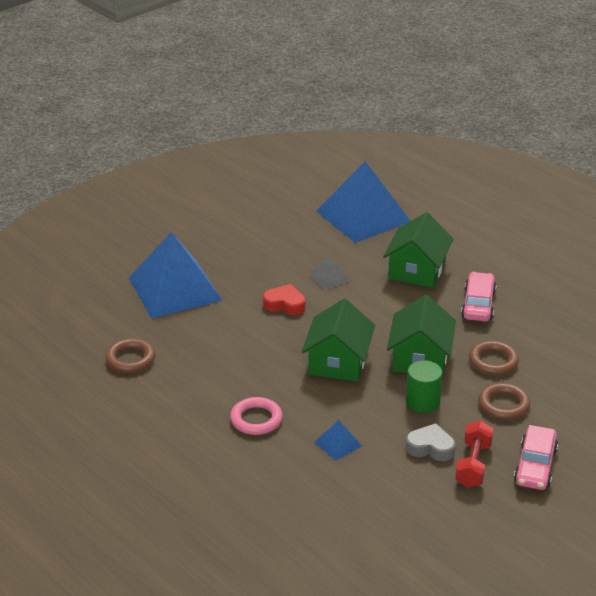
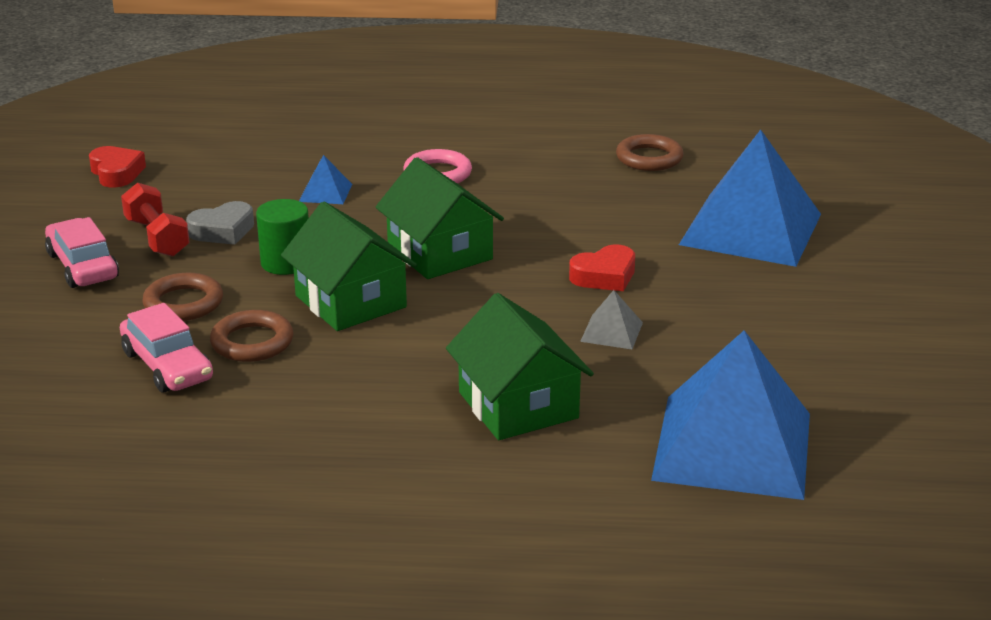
camera: 135 degrees right, 5 degrees down
pink car [461,272,496,321] -> pink car moved to [120,303,213,393]
none -> red heart [89,146,146,188]

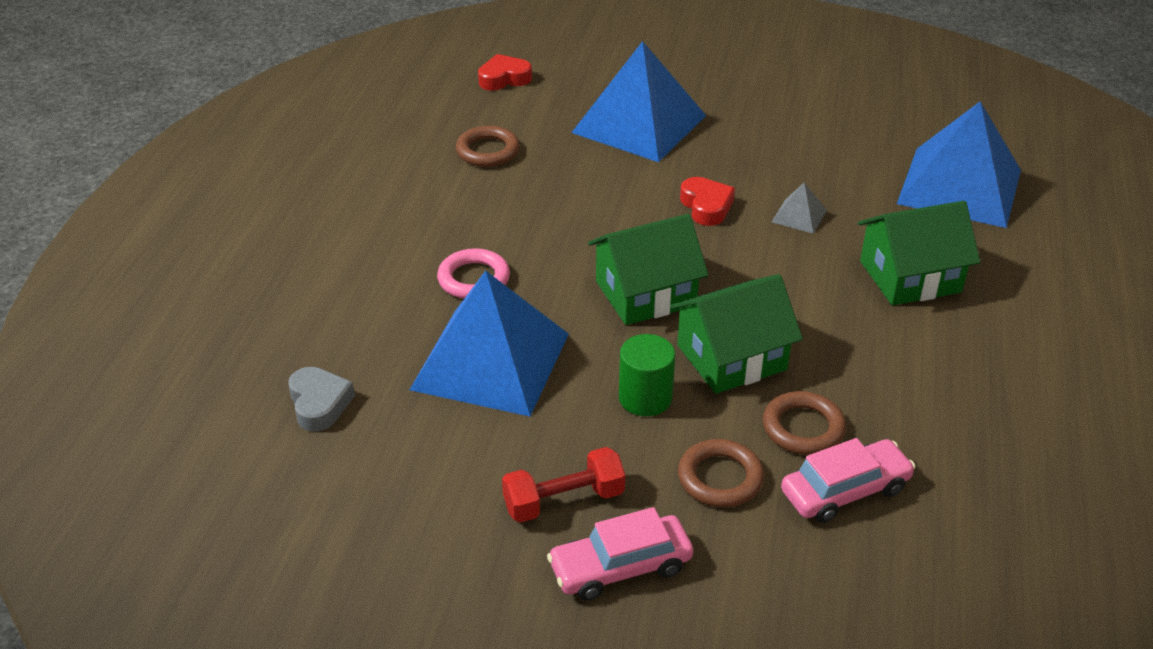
camera: 80 degrees left, 10 degrees up
red heart [89,146,146,188] -> red heart moved to [478,54,532,91]
grey heart [186,201,254,245] -> grey heart moved to [288,367,355,432]
blue pyramid [299,155,352,204] -> blue pyramid [410,271,569,417], size x2.49

